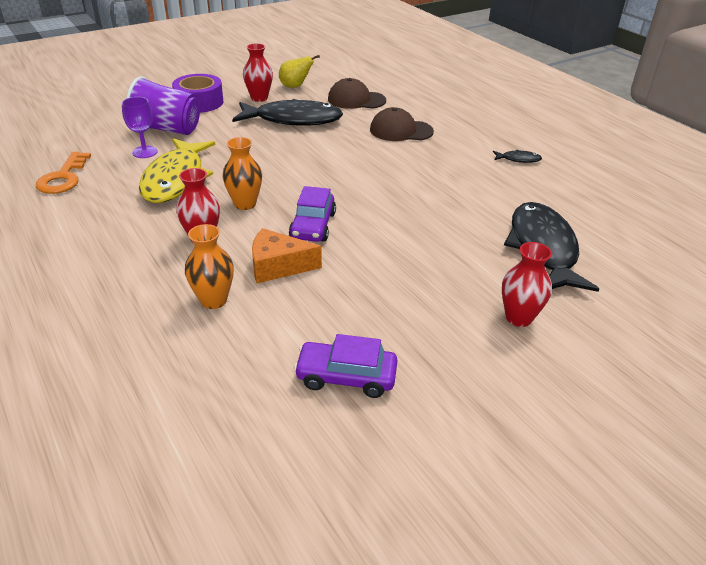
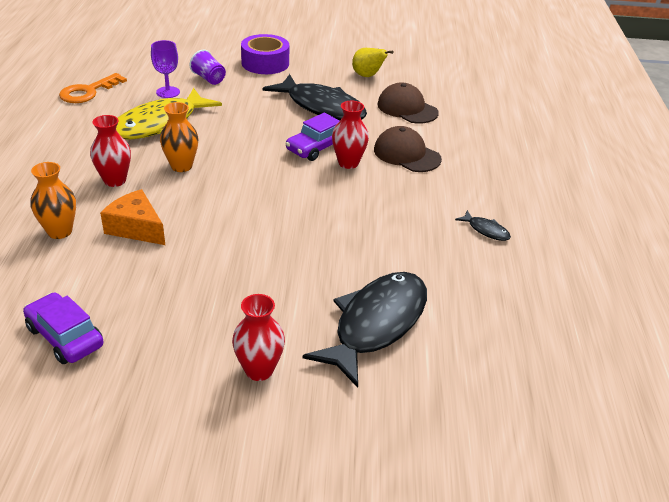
camera: 35 degrees right, 0 degrees up
purple cup [126,76,200,135] -> purple cup [189,50,226,85], size x0.54
red vase [243,43,273,102] -> red vase moved to [332,101,369,169]
purple car [289,186,336,242] -> purple car moved to [285,113,340,161]

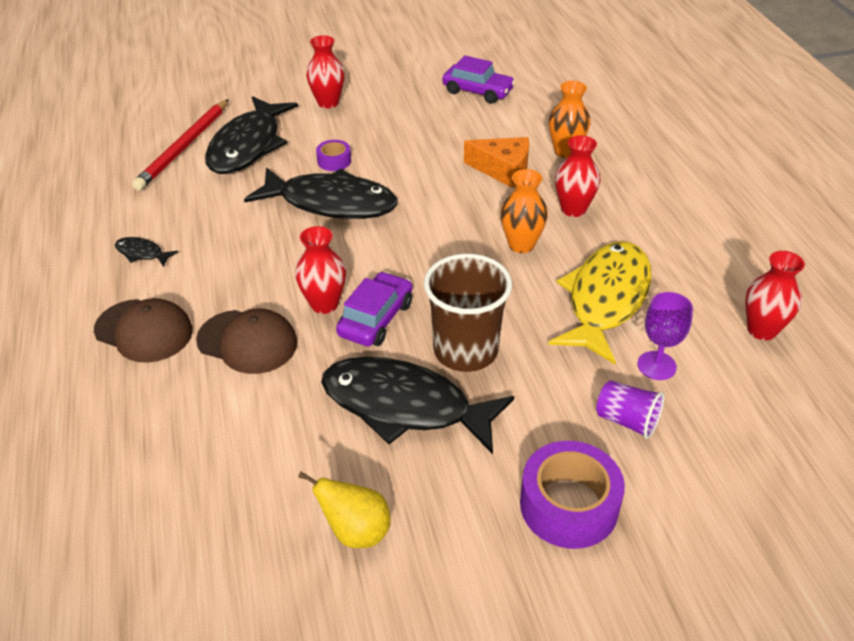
camera: 165 degrees right, 5 degrees up
orange key [59,73,127,103] -> red vase [745,251,805,341]
brown cap [378,82,439,124] -> brown cap moved to [94,298,193,363]
none -> red pencil [132,99,229,191]
none -> black fish [244,167,398,219]
none -> purple tape [316,140,351,171]
none -> brown cup [424,254,512,372]

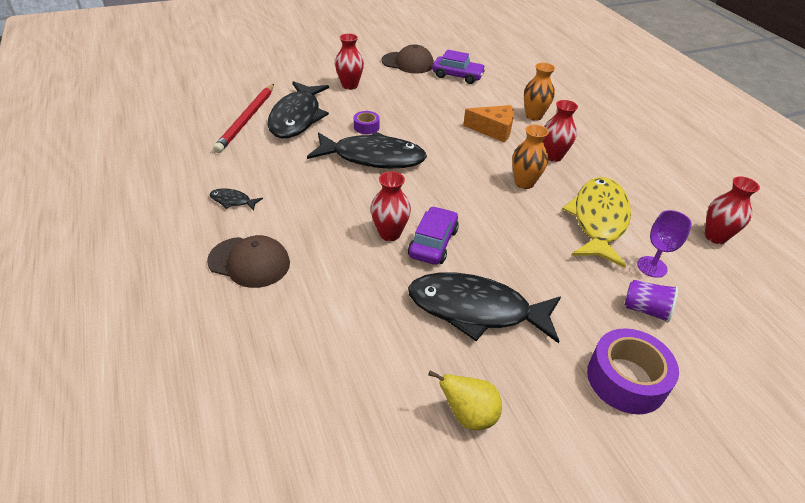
camera: 10 degrees left, 0 degrees up
brown cap [196,308,297,374] -> brown cap moved to [381,44,434,73]
brown cup [424,254,512,372] -> none

